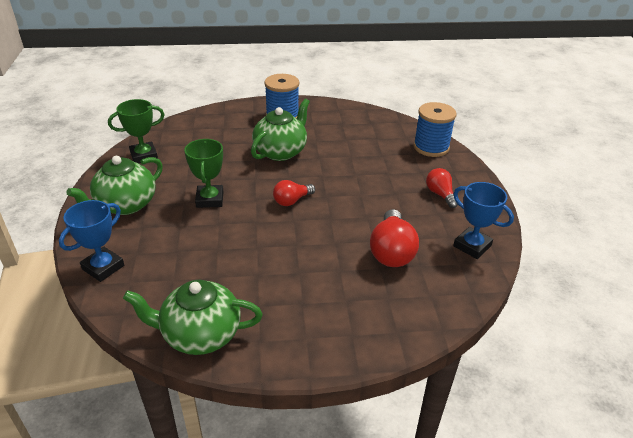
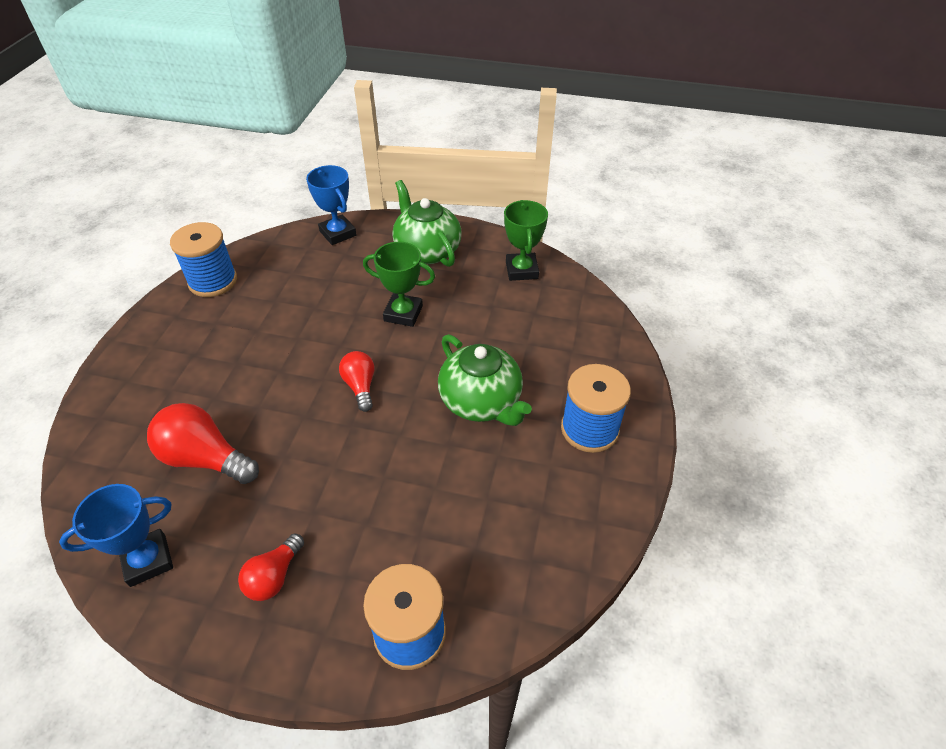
camera: 110 degrees right, 10 degrees up
green teapot [123,280,263,355] -> blue spool [170,222,237,297]
red light bulb [426,168,458,208] -> red light bulb turned 120 degrees clockwise [238,534,304,601]

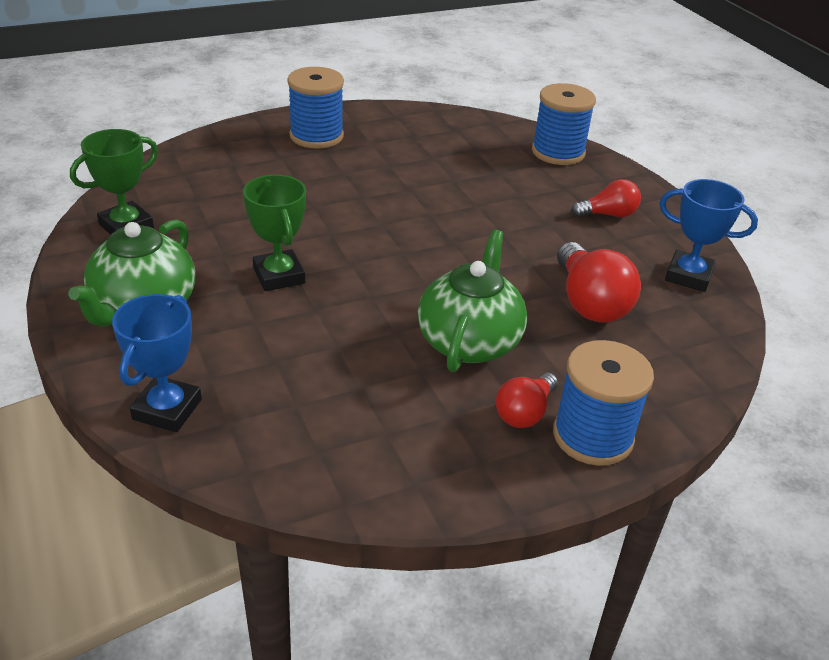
camera: 130 degrees left, 10 degrees down
blue spool [170,222,237,297] -> blue spool moved to [553,340,654,466]
red light bulb [339,351,374,412] -> red light bulb moved to [496,372,558,428]
green teapot [438,334,532,426] -> green teapot moved to [418,230,528,372]

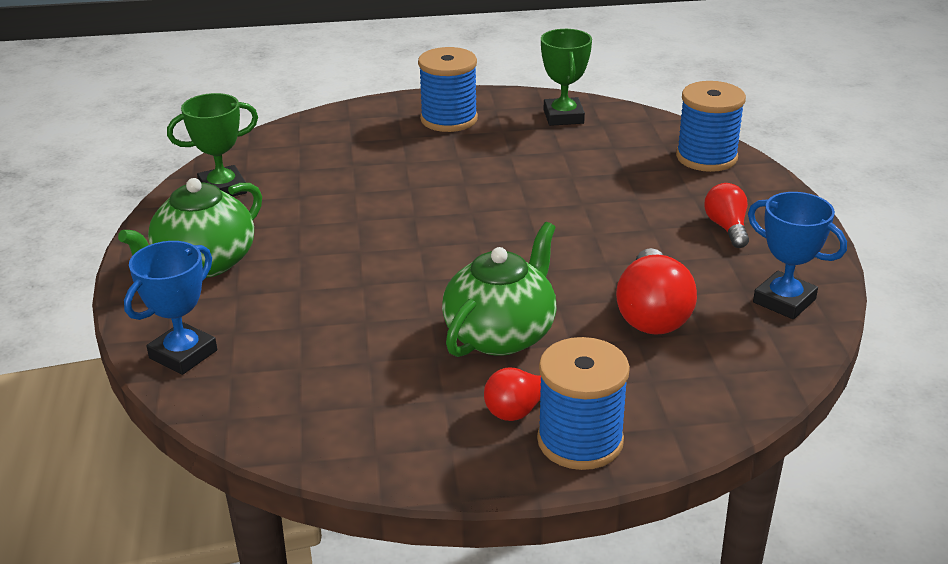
camera: 20 degrees right, 5 degrees down
green trophy [243,175,306,291] -> green trophy moved to [541,29,592,126]
red light bulb [571,179,641,217] -> red light bulb turned 105 degrees counterclockwise [704,183,749,248]

